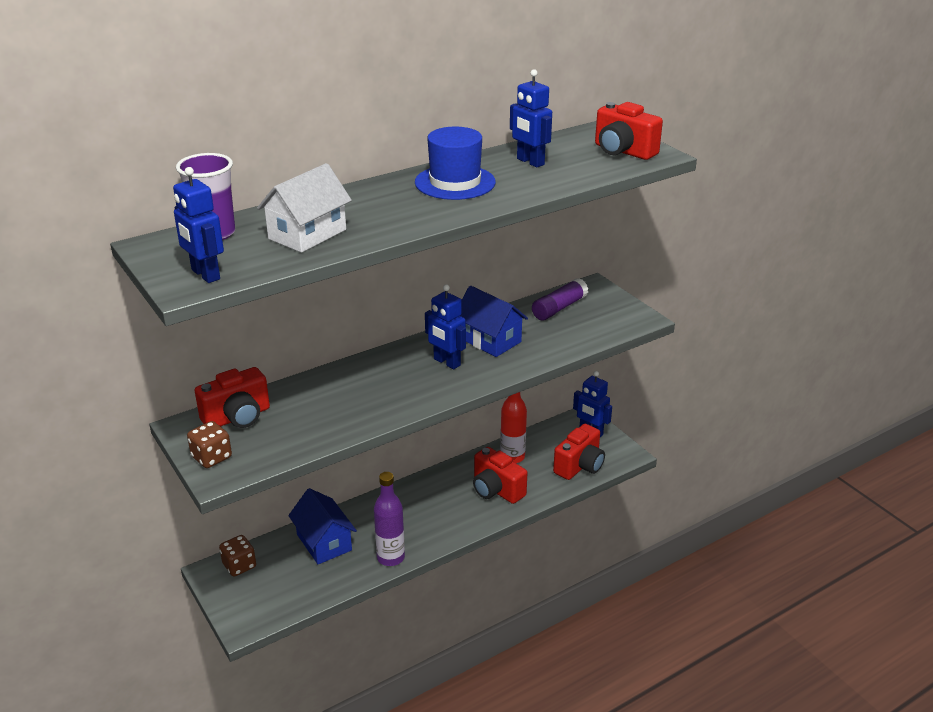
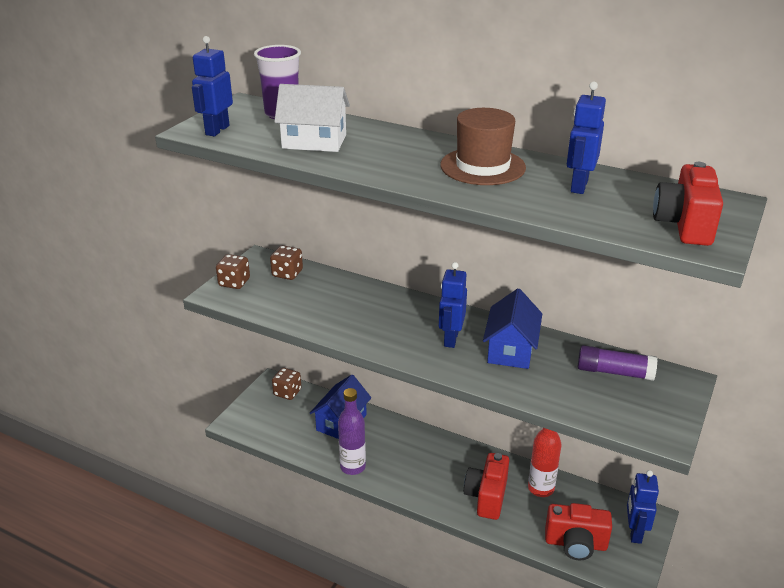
camera: 60 degrees right, 0 degrees up
red camera [194,367,270,428] -> brown dice [270,245,303,280]
blue hat [415,127,496,200] -> brown hat [440,108,526,185]

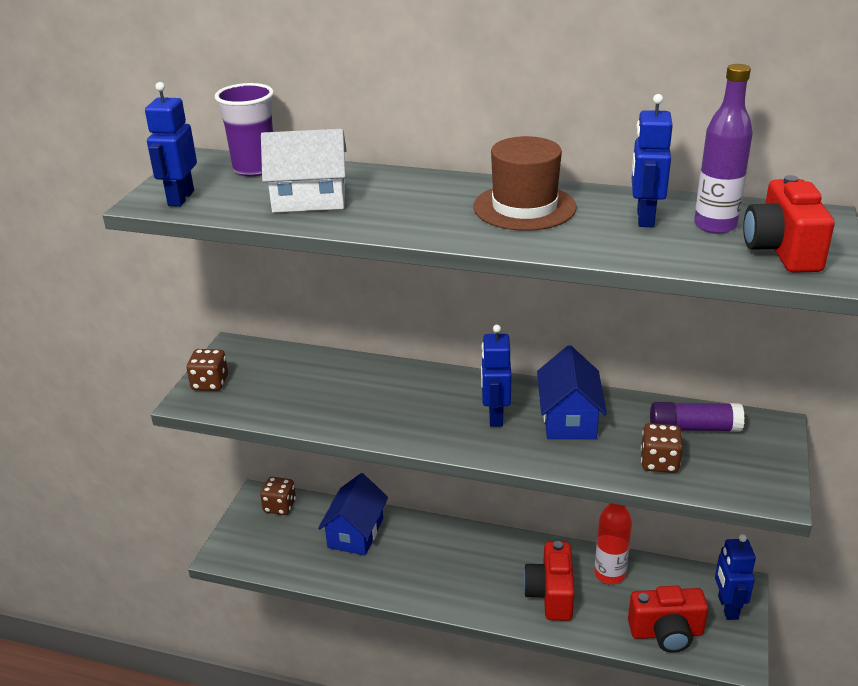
camera: 10 degrees left, 0 degrees up
brown dice [270,245,303,280] -> brown dice moved to [641,423,683,473]
purple bottle [338,388,366,475] -> purple bottle moved to [694,64,753,234]

